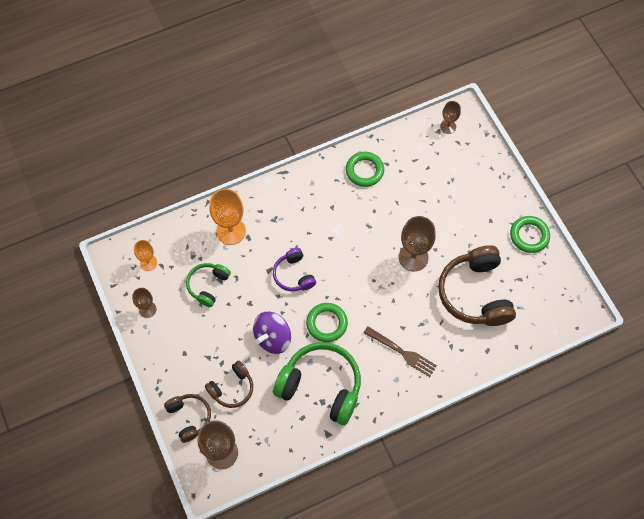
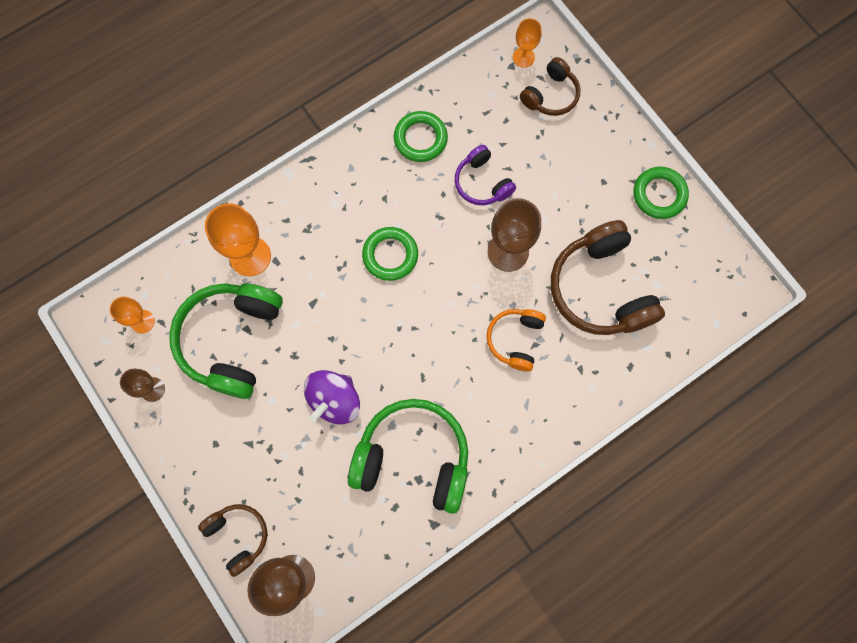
camera: 10 degrees left, 10 degrees up
green headphones [186,263,231,307] -> green headphones [169,283,283,399], size x1.82
brown headphones [205,361,253,408] -> brown headphones moved to [520,57,580,116]
purple headphones [273,248,316,291] -> purple headphones moved to [455,145,516,205]
green ring [306,303,348,342] -> green ring moved to [362,227,418,281]
brown fork [364,327,437,377] -> none
brown goblet [440,101,461,134] -> orange goblet [513,18,542,68]
none -> orange headphones [486,309,546,372]

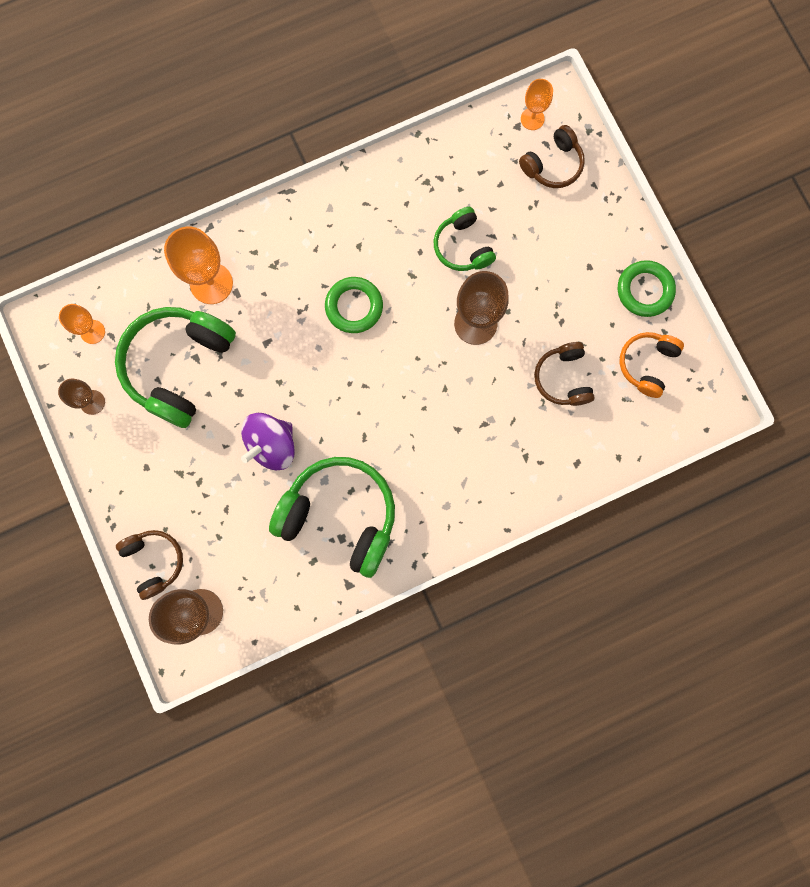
camera: 10 degrees right, 5 degrees up
green ring [394,111,448,162] -> none
purple headphones [455,145,516,205] -> green headphones [434,207,496,271]
orange headphones [486,309,546,372] -> orange headphones moved to [620,332,684,398]
brown headphones [551,220,665,335] -> brown headphones [534,342,595,406], size x0.55

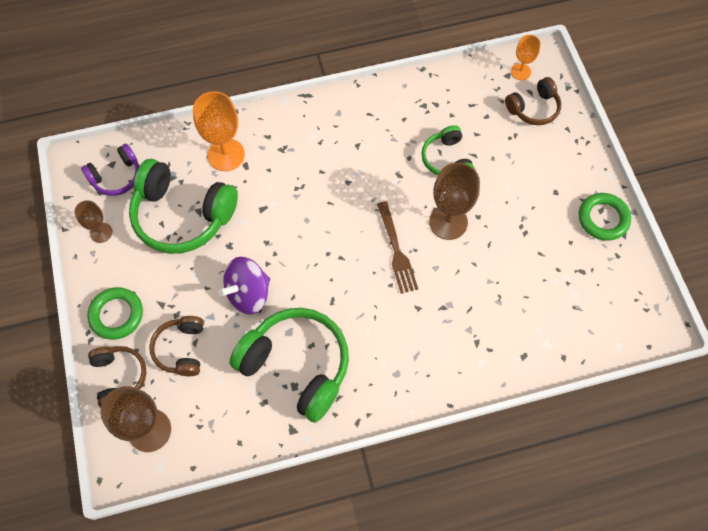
camera: 10 degrees right, 15 degrees down
orange goblet [59,304,105,344] -> purple headphones [81,144,139,196]
green headphones [115,307,236,428] -> green headphones turned 105 degrees counterclockwise [129,159,238,254]
green ring [325,277,383,333] -> green ring moved to [87,287,143,340]
brown headphones [534,342,595,406] -> brown headphones moved to [149,316,204,376]
orange headphones [620,332,684,398] -> none
none -> brown fork [377,201,418,294]

